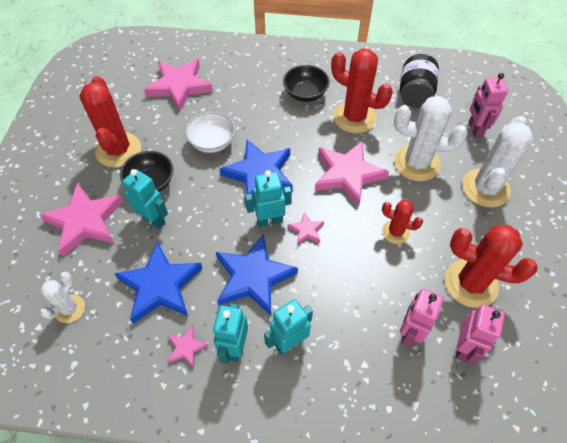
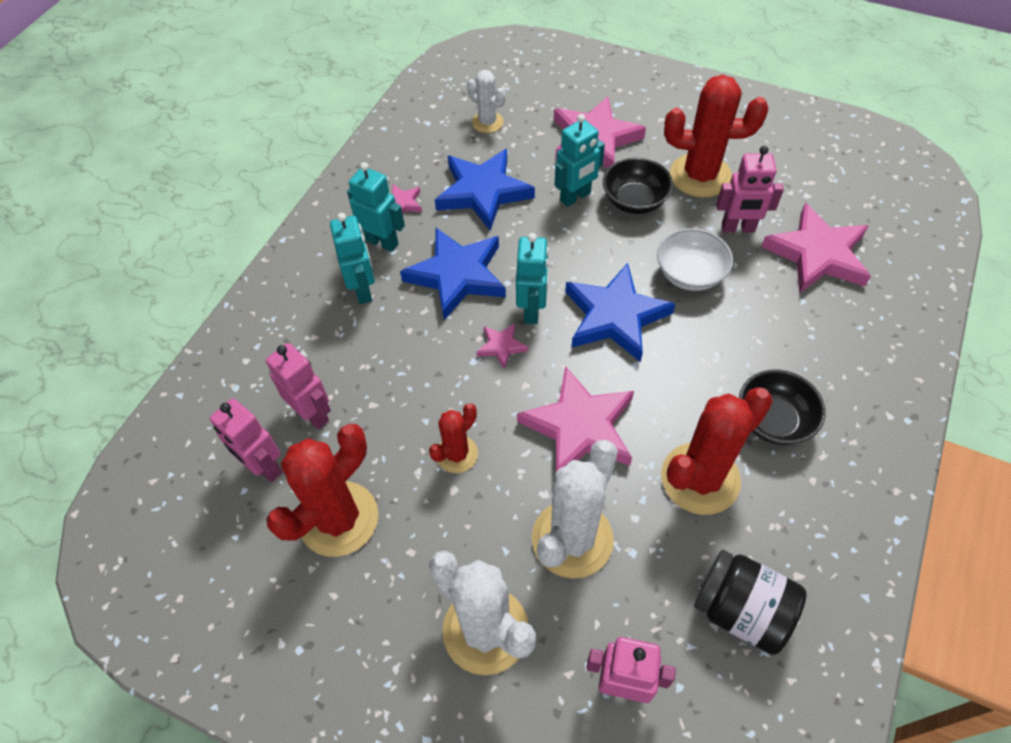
camera: 110 degrees right, 0 degrees up
none -> pink robot [716,146,784,232]

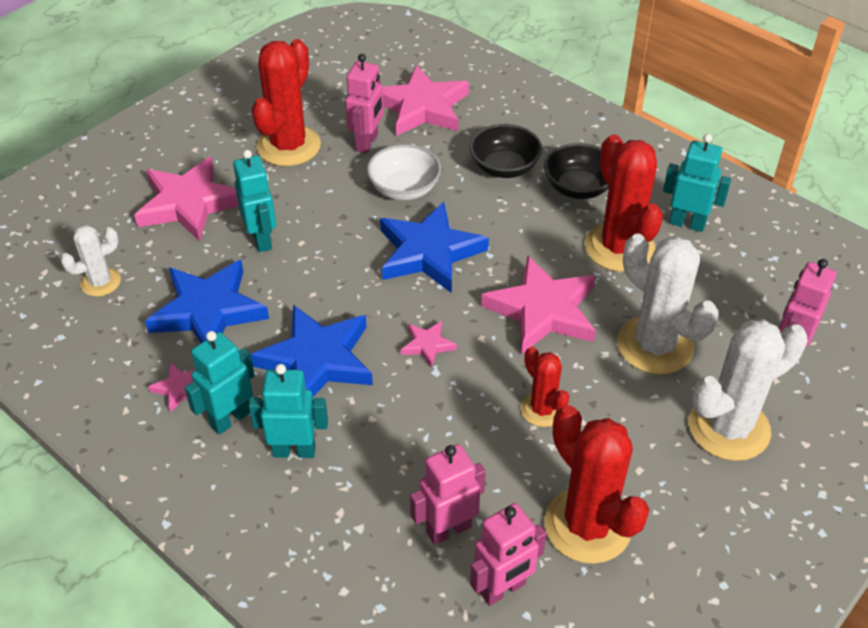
camera: 75 degrees left, 10 degrees down
turquoise robot [516,233,549,324] -> turquoise robot moved to [663,134,731,232]
black bowl [603,158,673,214] -> black bowl moved to [469,124,542,178]
black jar [694,550,807,655] -> none

